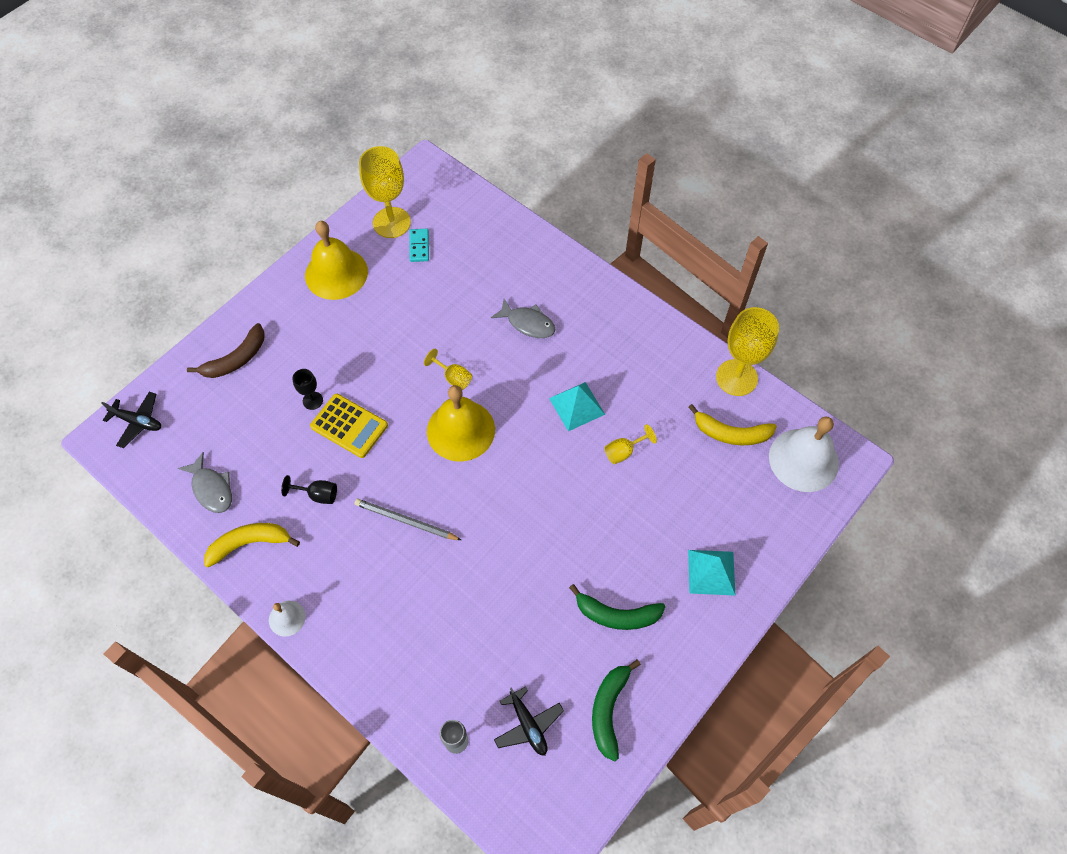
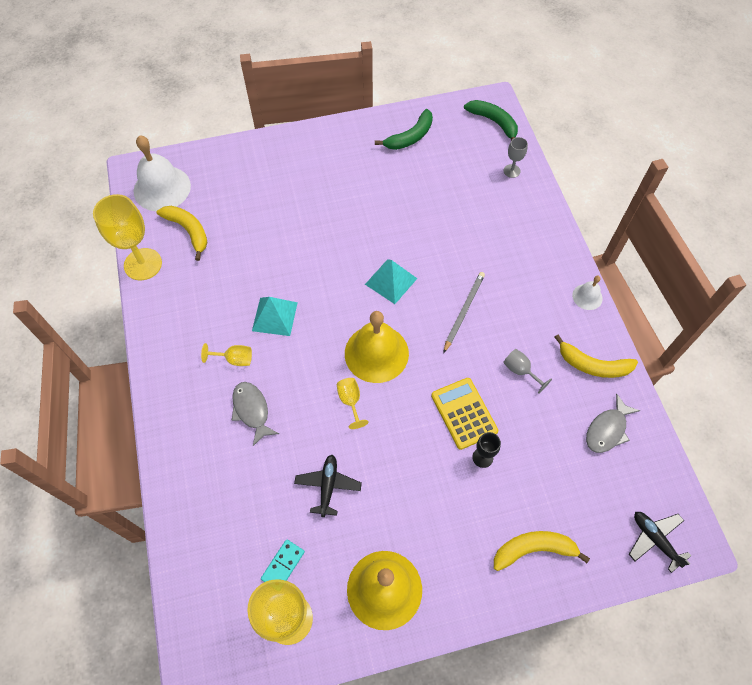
camera: 145 degrees left, 0 degrees up
grey fish [178,452,232,513] -> grey fish turned 135 degrees counterclockwise [586,394,640,453]
brown banana [187,323,264,378] -> yellow banana [494,531,590,571]
black goblet [281,475,337,504] -> grey goblet [503,349,552,394]
grey pencil [355,499,461,540] -> grey pencil turned 120 degrees counterclockwise [443,272,485,353]
black plane [494,686,564,756] -> black plane moved to [294,455,362,517]
green banana [569,584,666,630] -> green banana moved to [464,100,518,140]
yellow goblet [604,424,657,464] -> yellow goblet moved to [201,343,252,366]
turquoise pyramid [688,550,736,596] -> turquoise pyramid moved to [365,259,417,304]

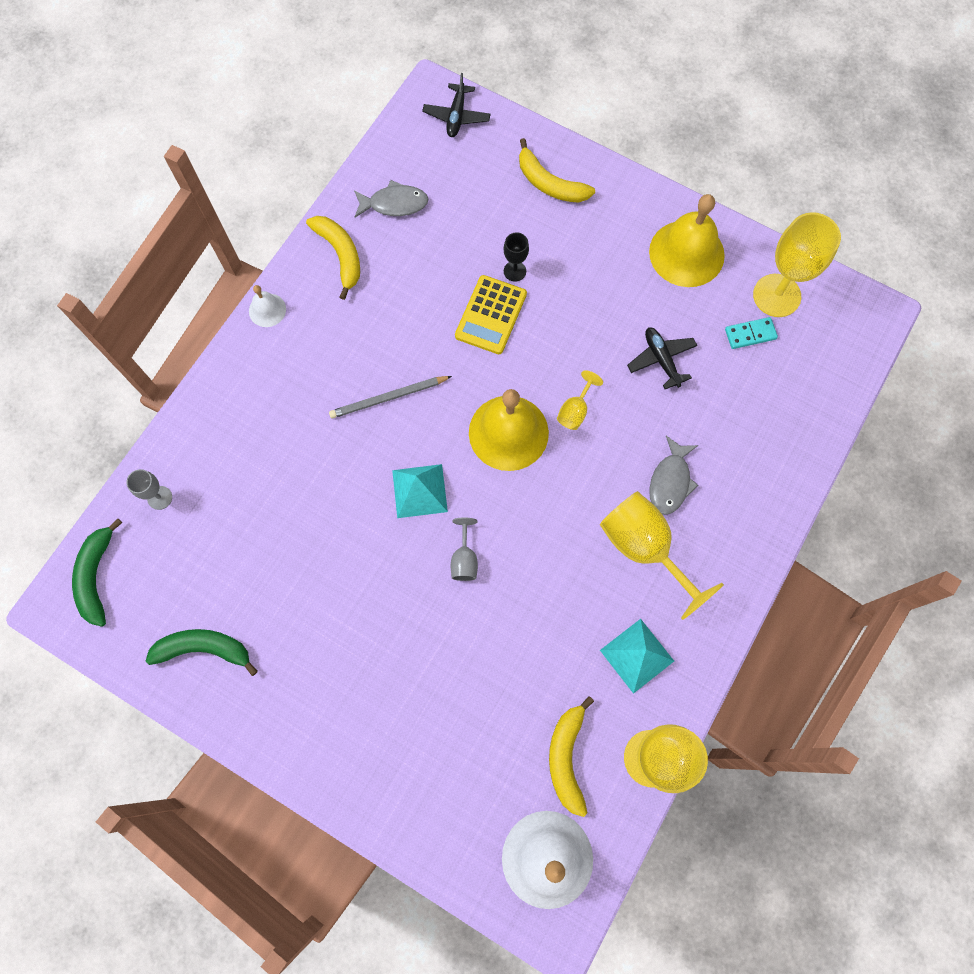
camera: 135 degrees left, 10 degrees up
yellow goblet [201,343,252,366] -> yellow goblet [600,491,724,620], size x2.07
turquoise pyramid [252,297,298,336] -> turquoise pyramid moved to [600,619,674,694]
black plane [294,455,362,517] -> black plane turned 105 degrees clockwise [627,328,698,389]
grey goblet [503,349,552,394] -> grey goblet moved to [451,517,478,581]

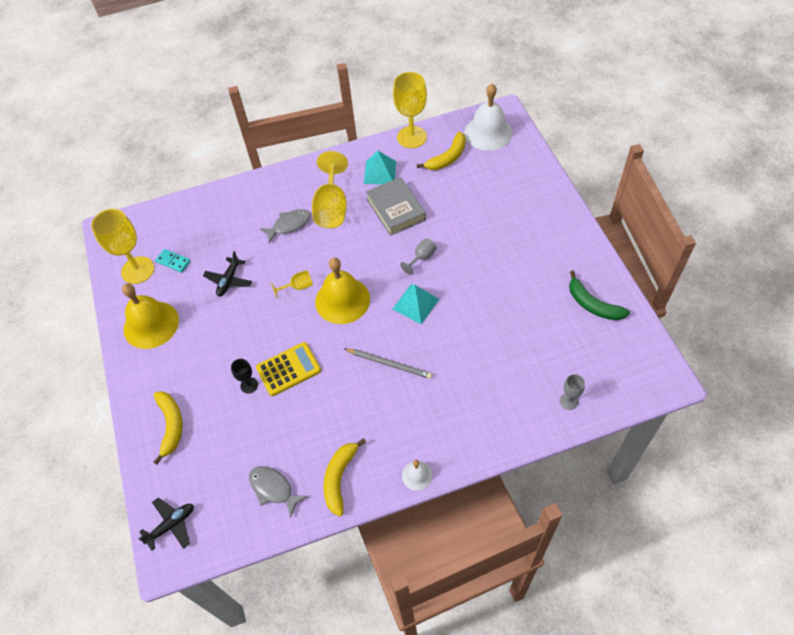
camera: 135 degrees left, 15 degrees down
green banana [72,518,122,627] -> none
none -> grey book [366,177,426,236]

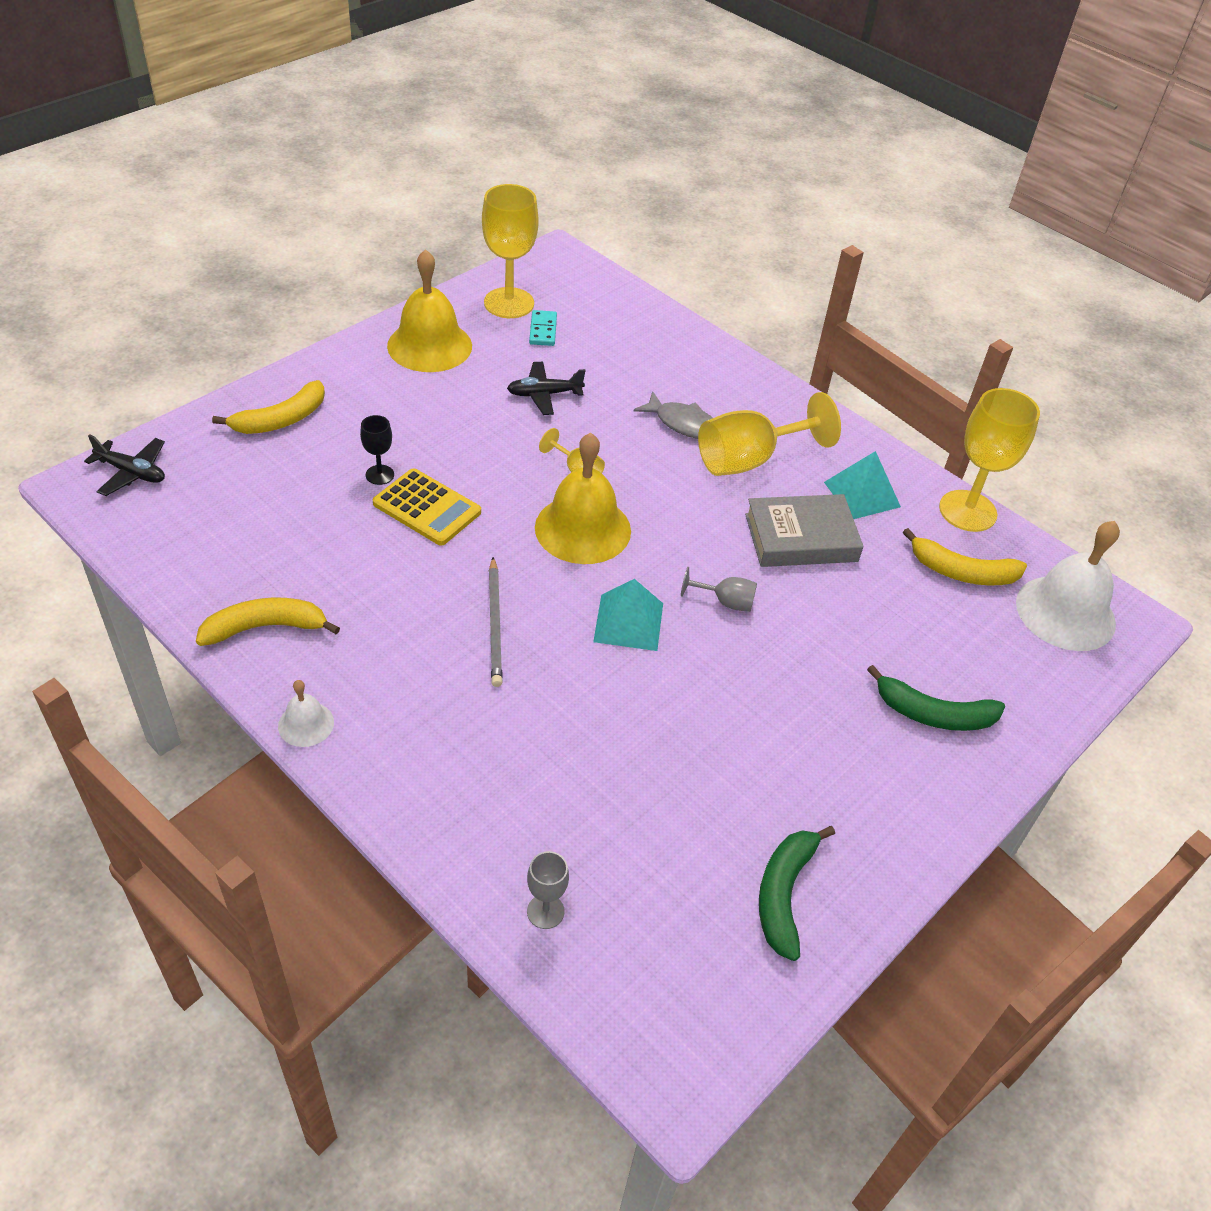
camera: 55 degrees right, 10 degrees down
grey fish [249,466,308,517] -> none
grey book [366,177,426,236] -> grey book turned 45 degrees clockwise [745,494,864,567]
none -> green banana [867,665,1005,731]

